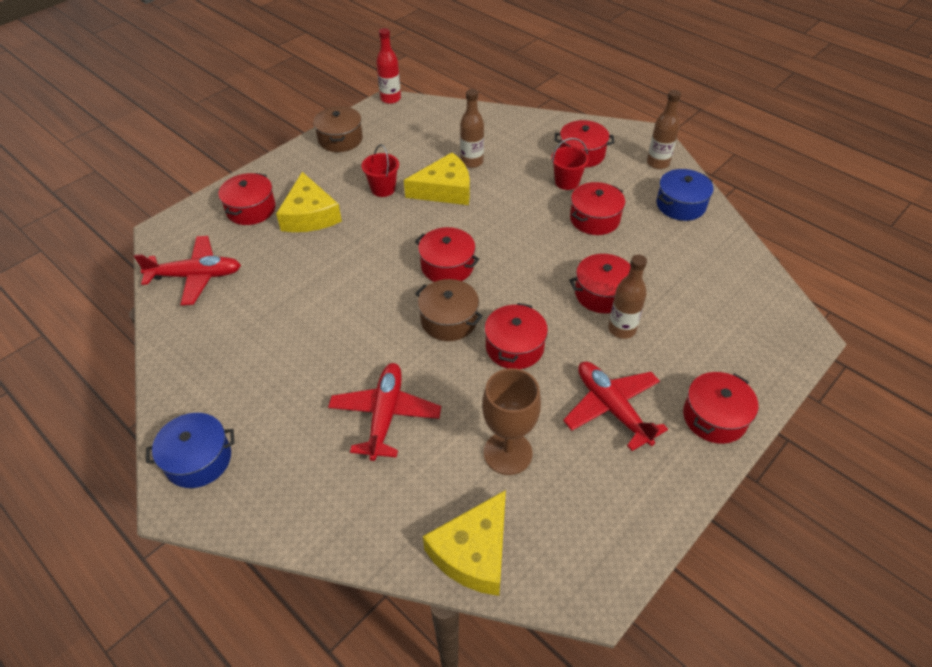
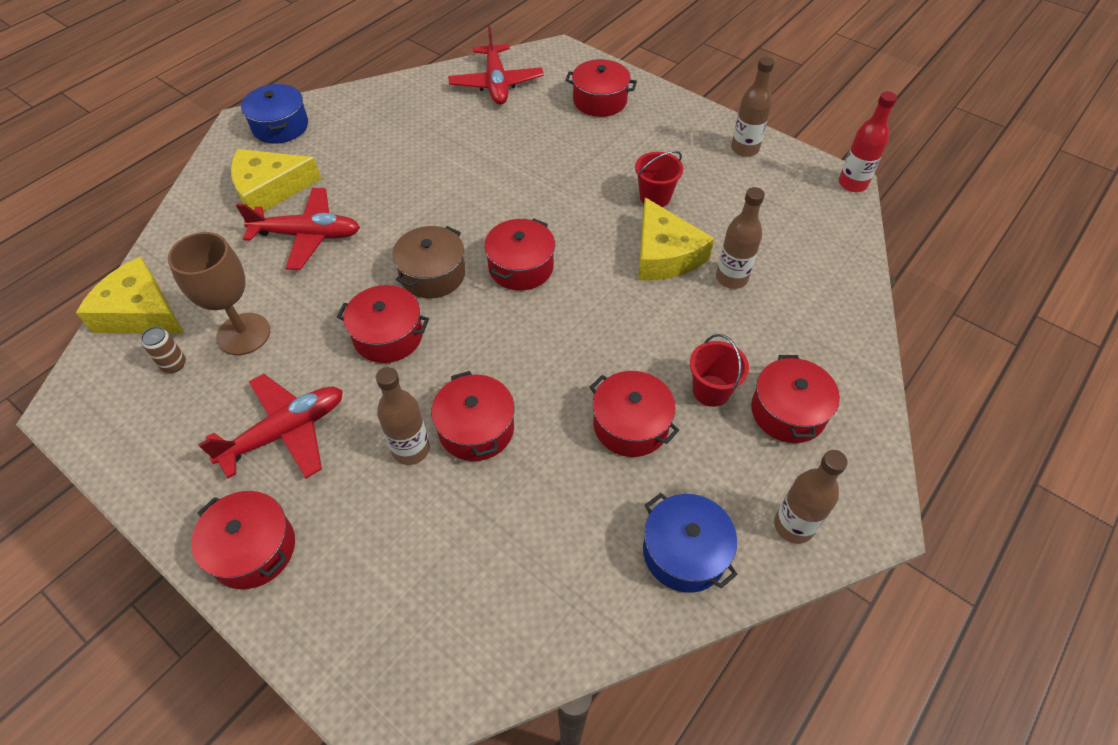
camera: 85 degrees right, 5 degrees up
yellow cheese [276,172,342,232] -> yellow cheese moved to [231,149,321,212]
brown pot [313,106,363,152] -> brown bottle [731,57,775,157]
none -> brown can [141,327,186,373]

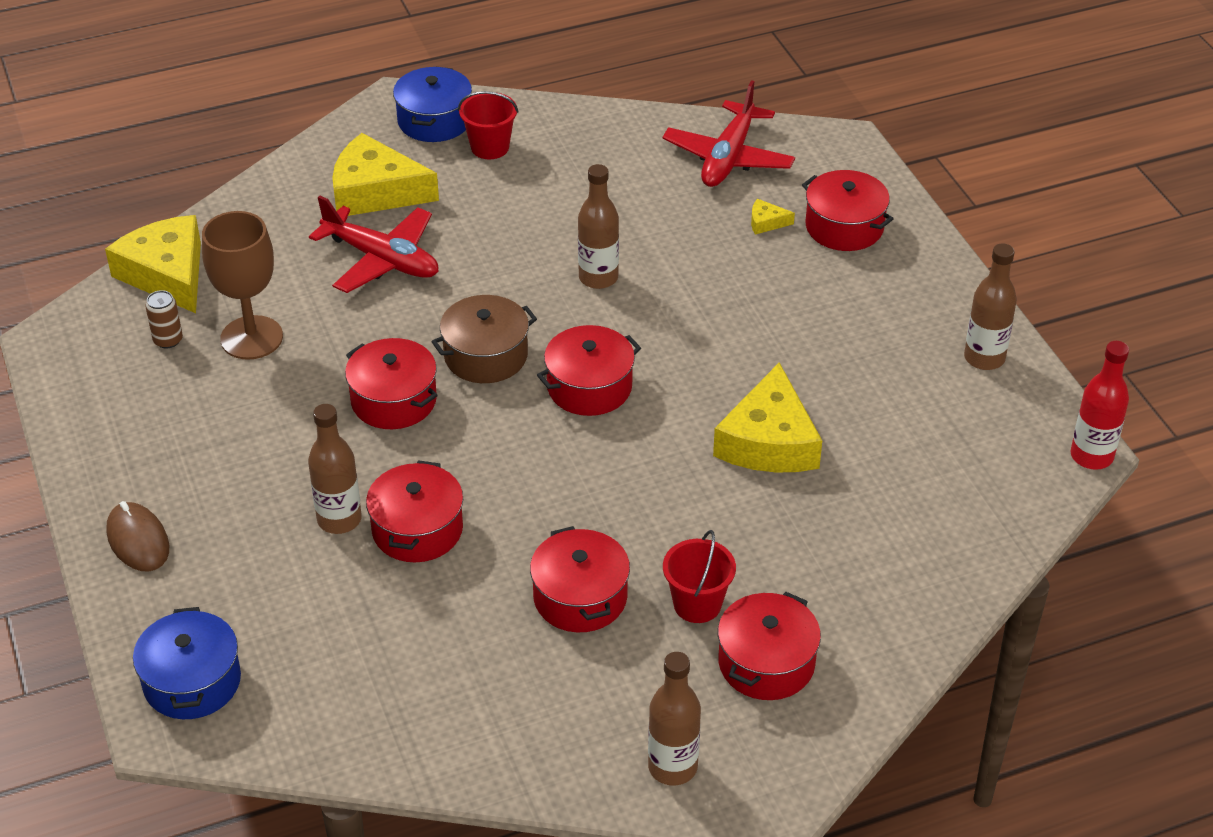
camera: 30 degrees right, 10 degrees down
red pot [191,491,295,589] -> brown mouse [106,501,169,572]
red plane [198,374,343,479] -> none
red bucket [635,151,683,207] -> red bucket moved to [458,91,519,159]
blue pot [643,493,738,593] -> blue pot moved to [133,607,241,719]
brown bottle [716,187,765,289] -> brown bottle moved to [578,164,619,289]
none -> yellow cheese [751,199,795,235]

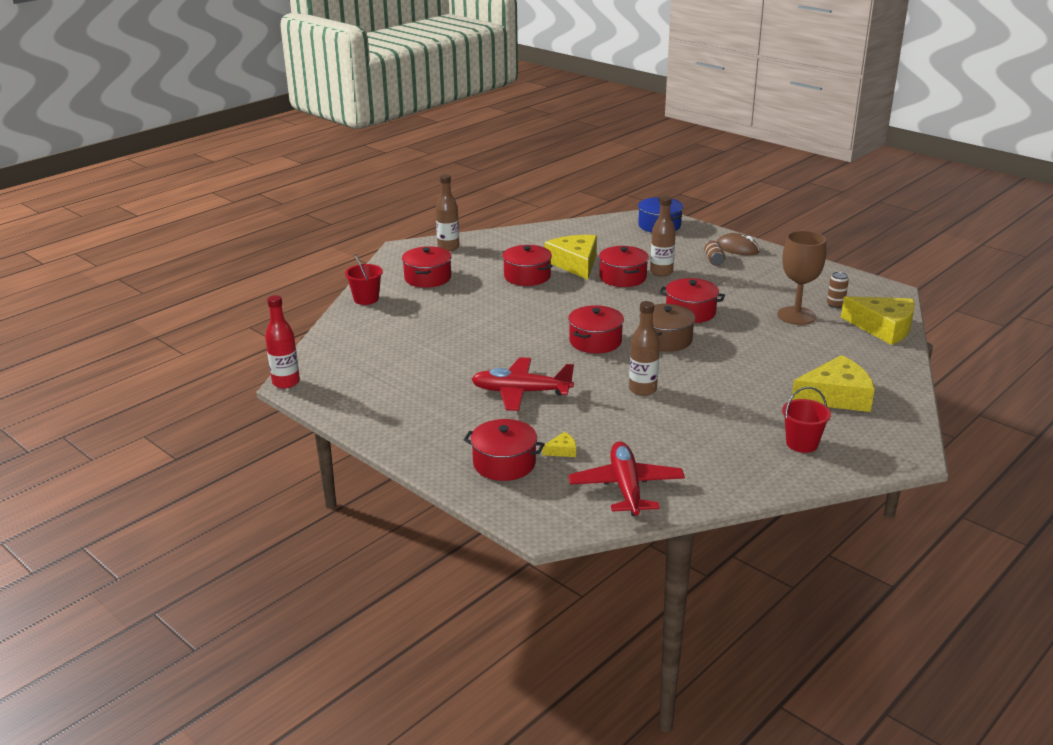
camera: 155 degrees right, 15 degrees down
red plane [309,195,439,293] -> red plane moved to [471,357,574,411]
blue pot [393,66,472,142] -> none
red bucket [663,530,736,623] -> red bucket moved to [345,254,383,305]
yellow cheese [713,362,822,473] -> yellow cheese moved to [544,235,597,280]
brown bottle [964,243,1017,370] -> none
none -> brown can [704,240,725,265]

